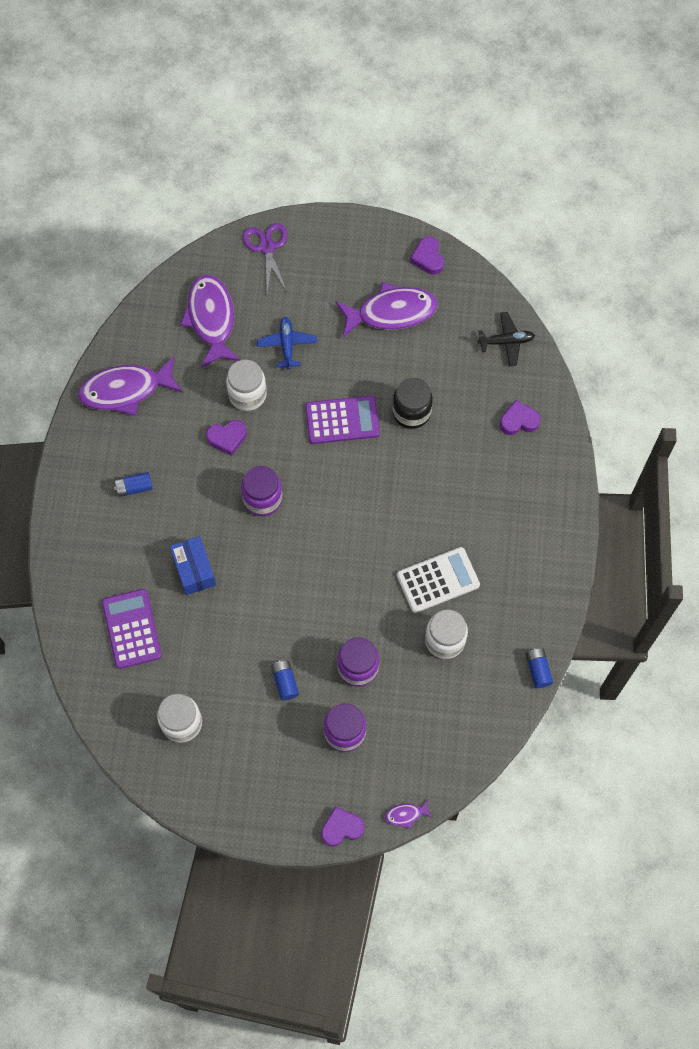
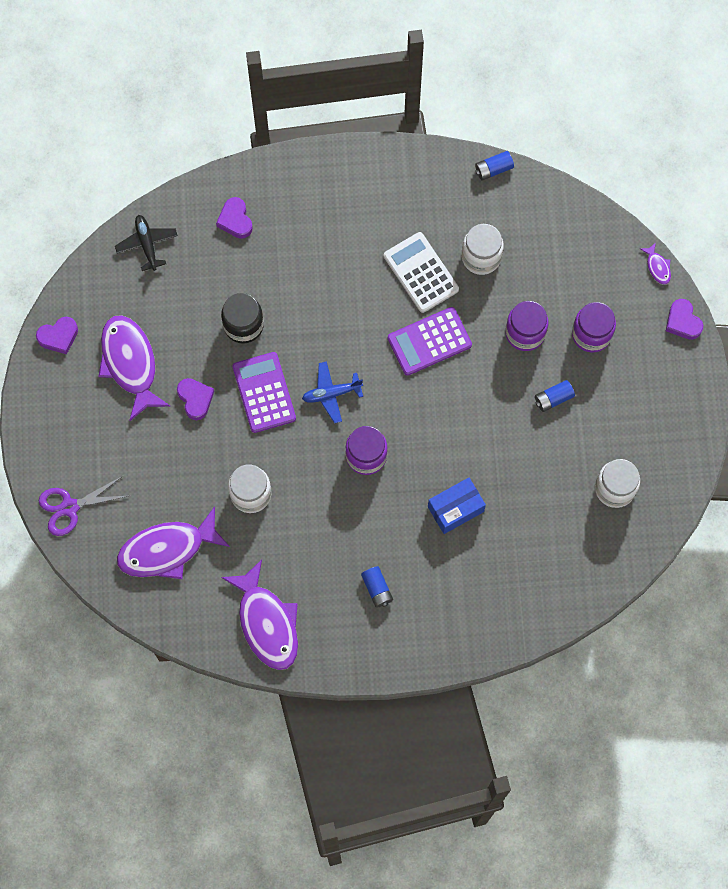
camera: 100 degrees left, 5 degrees up
purple calculator [102,589,162,669] -> purple calculator moved to [388,307,472,376]
purple heart [206,420,247,456] -> purple heart moved to [177,378,214,420]
blue plane [257,317,317,370] -> blue plane moved to [302,361,363,423]

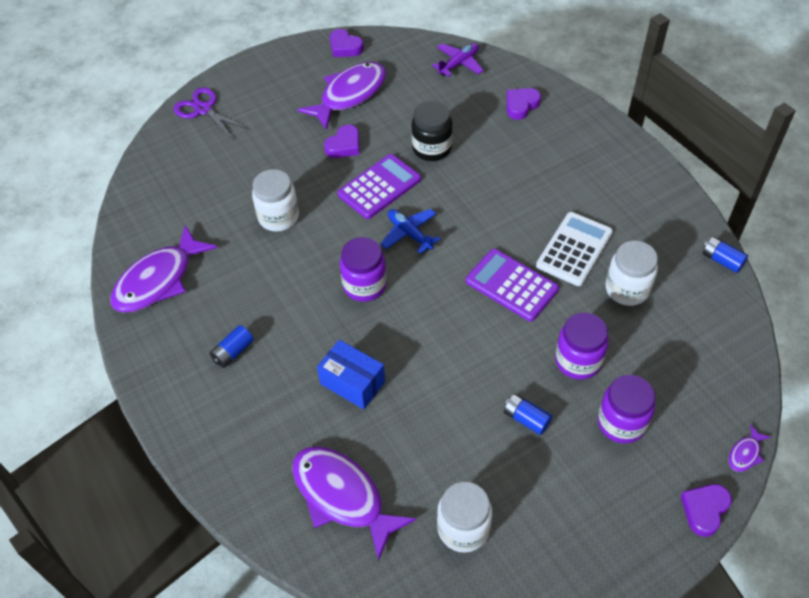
camera: 65 degrees right, 20 degrees down
black plane [115,215,178,271] -> purple plane [432,43,484,77]
purple fish [117,506,230,579] -> purple fish moved to [292,446,417,561]

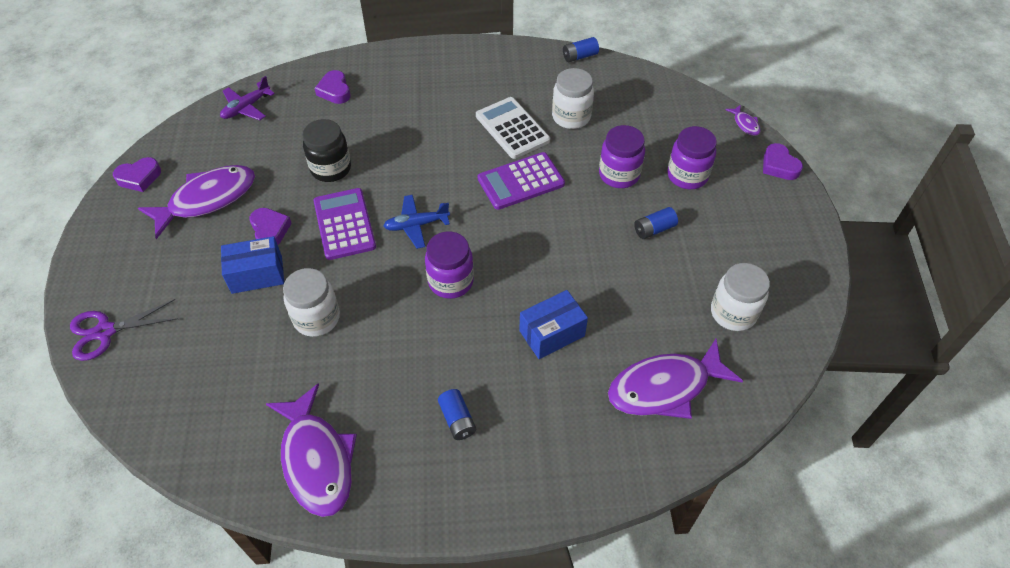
camera: 65 degrees left, 0 degrees up
purple fish [297,62,386,130] -> purple fish turned 75 degrees clockwise [138,165,255,239]
purple plane [432,43,484,77] -> purple plane turned 120 degrees counterclockwise [220,76,275,121]
none -> blue box [221,236,284,294]

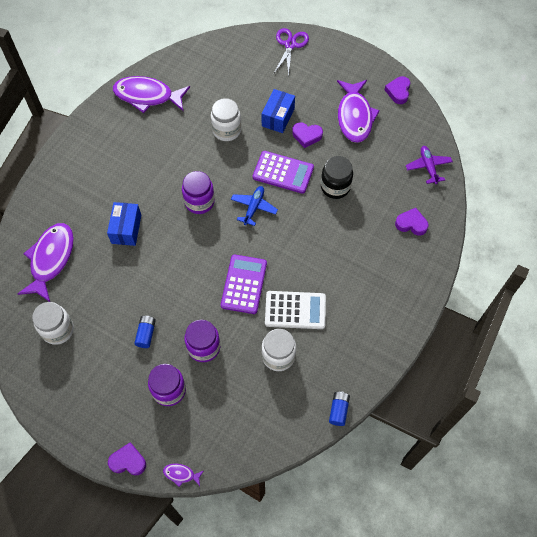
camera: 125 degrees right, 10 degrees up
blue battery [438,389,476,440] -> none

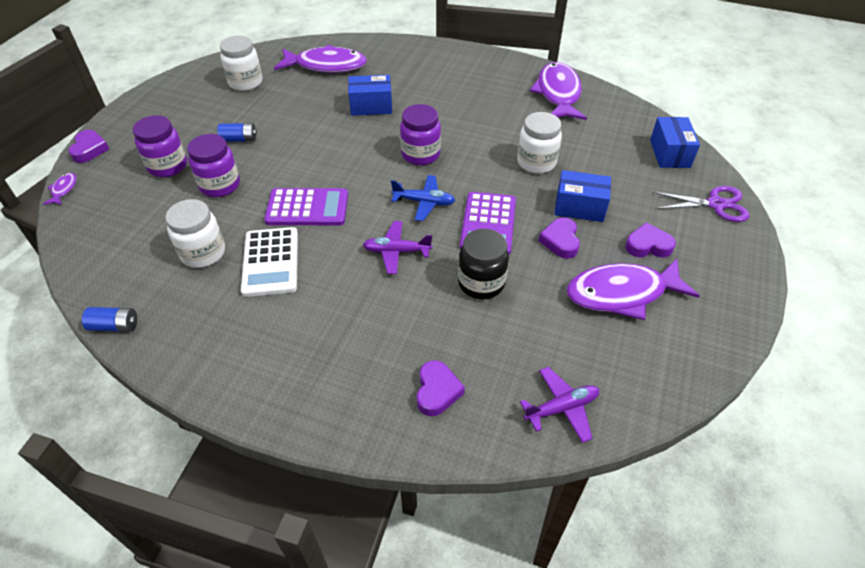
camera: 80 degrees right, 15 degrees down
purple heart [385,76,410,104] -> purple heart moved to [625,222,676,258]
none -> purple plane [363,221,432,274]
none -> blue box [650,117,700,168]

